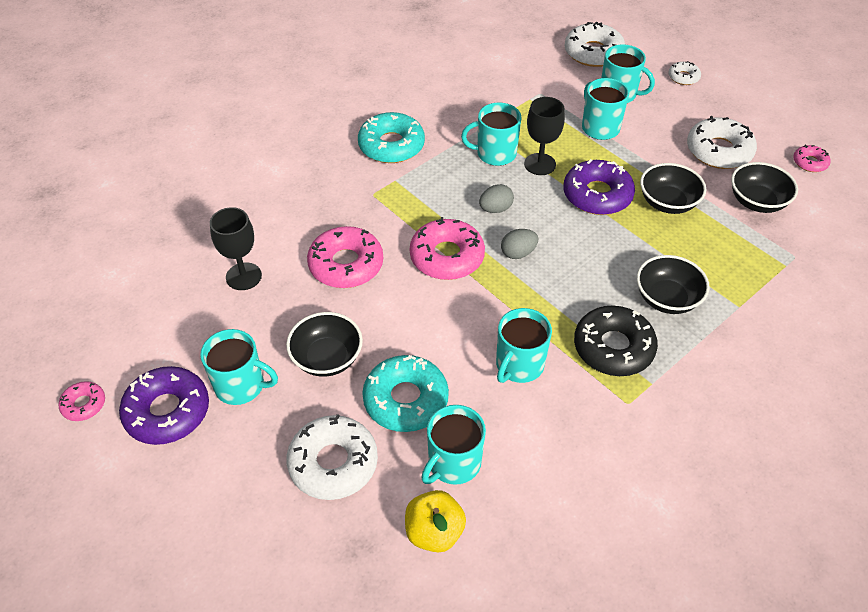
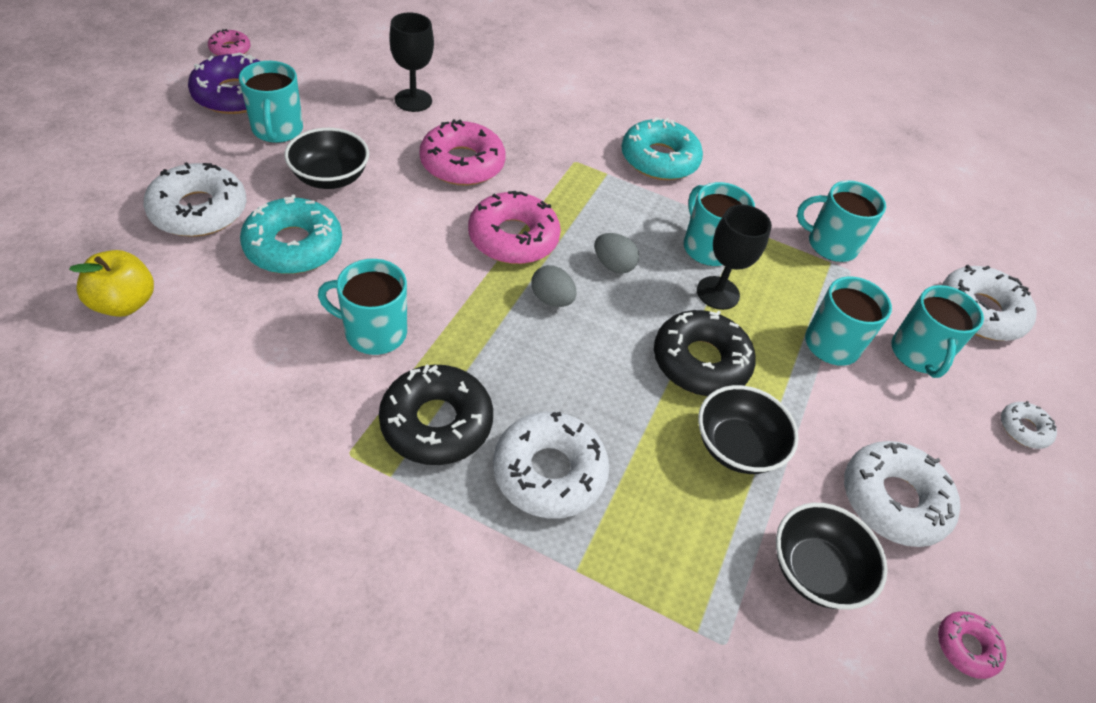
camera: 60 degrees right, 0 degrees up
turquoise mug [421,405,486,485] -> turquoise mug moved to [797,180,886,262]
purple donut [563,159,635,215] -> black donut [654,310,756,396]
black bowl [637,255,710,314] -> white donut [493,412,609,519]

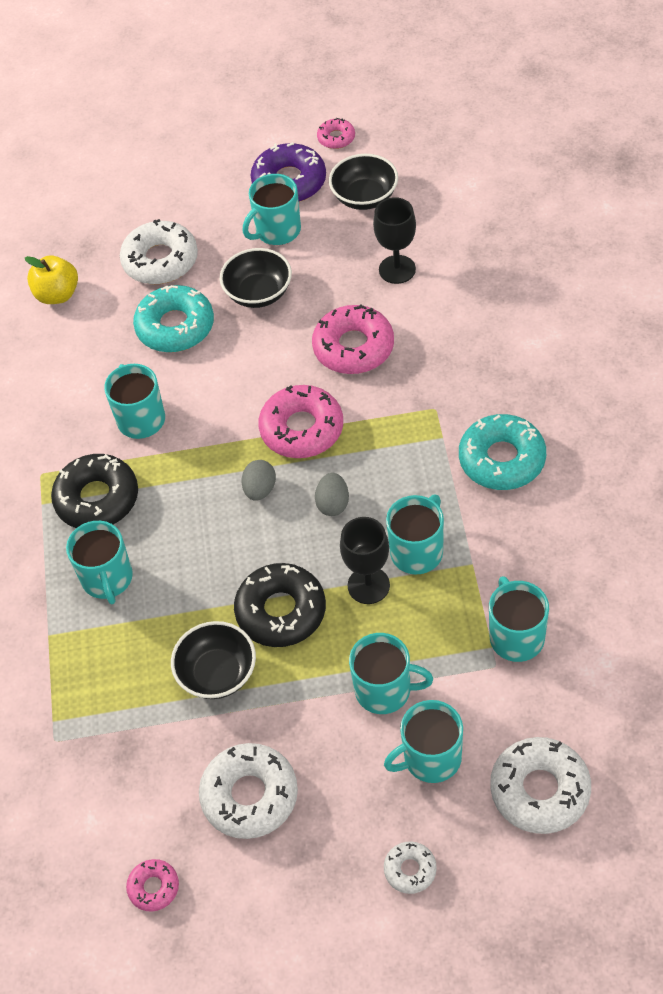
camera: 70 degrees right, 5 degrees up
white donut [493,412,609,519] -> turquoise mug [66,521,133,604]
black bowl [776,503,888,610] -> black bowl moved to [329,154,398,210]

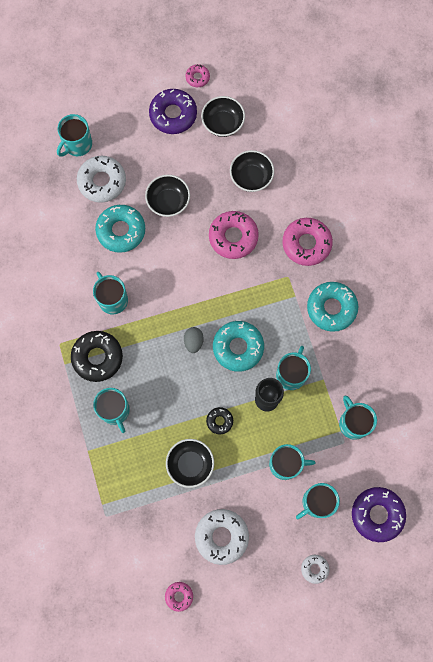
camera: 15 degrees left, 20 degrees up
yellow apple [25,255,78,304] -> none
black donut [234,563,326,647] -> black donut [206,407,233,434], size x0.52
turquoise mug [243,174,301,245] -> turquoise mug moved to [57,114,92,157]
pink donut [258,385,343,458] -> pink donut moved to [282,218,333,266]
grey egg [315,473,349,516] -> turquoise donut [213,321,264,372]
black goblet [373,197,416,284] -> black bowl [230,150,274,192]
white donut [490,737,591,834] -> purple donut [352,487,406,542]

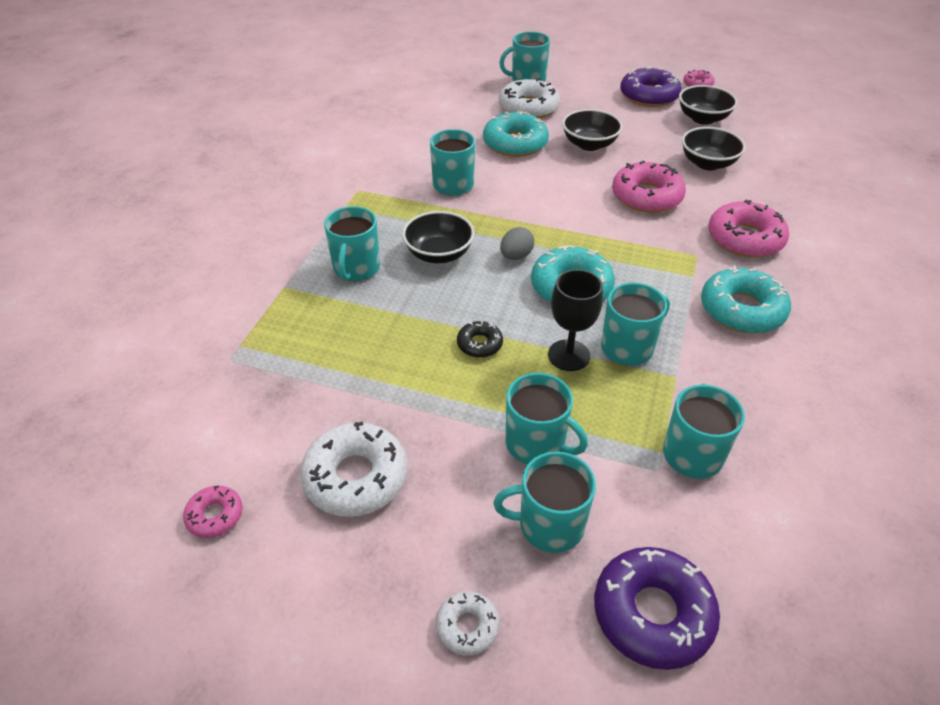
camera: 35 degrees right, 30 degrees down
black donut [71,331,123,382] -> none
black bowl [166,439,214,488] -> black bowl moved to [402,211,475,263]

